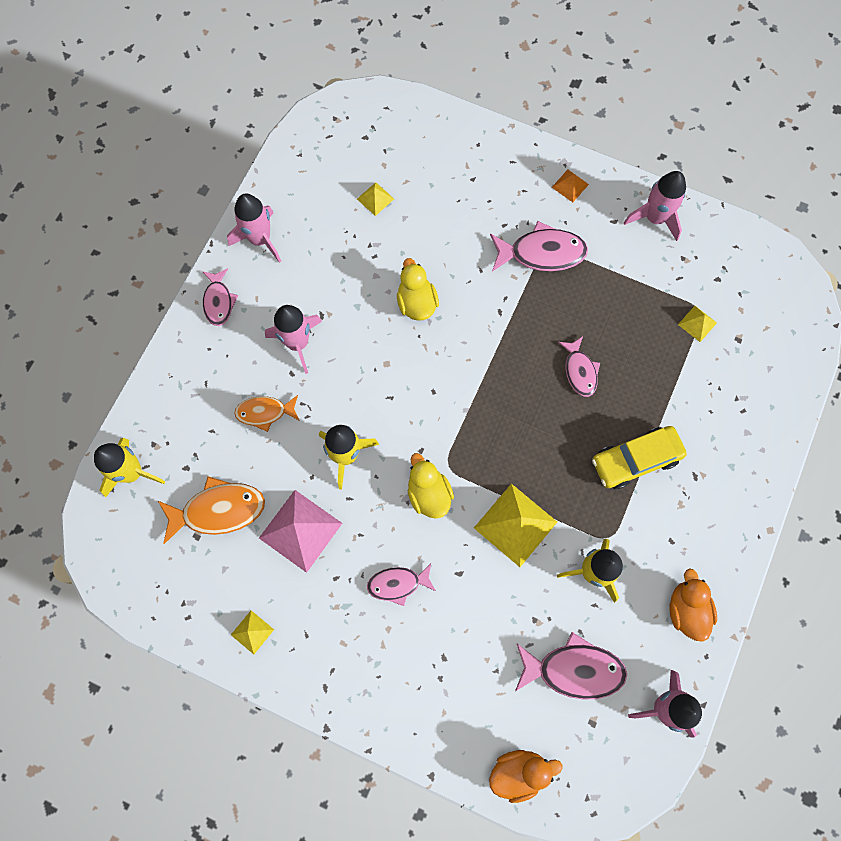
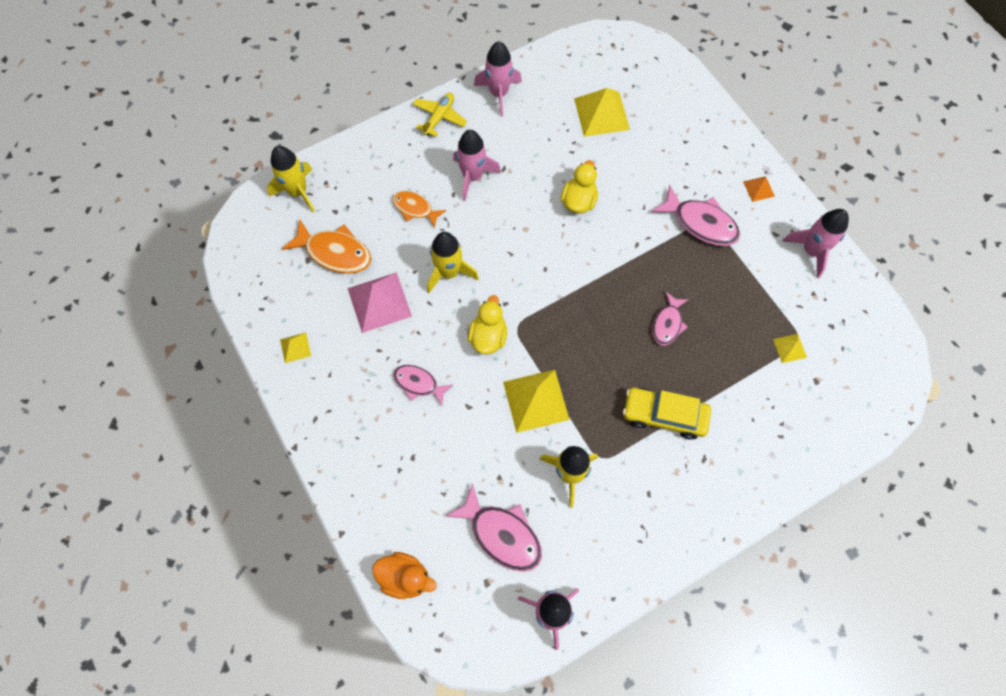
camera: 35 degrees right, 5 degrees down
pink fish [202,268,238,326] -> yellow plane [413,93,467,137]
yellow pyramid [357,182,394,216] -> yellow pyramid [574,88,630,137], size x2.00
orange duck [669,568,717,642] -> none

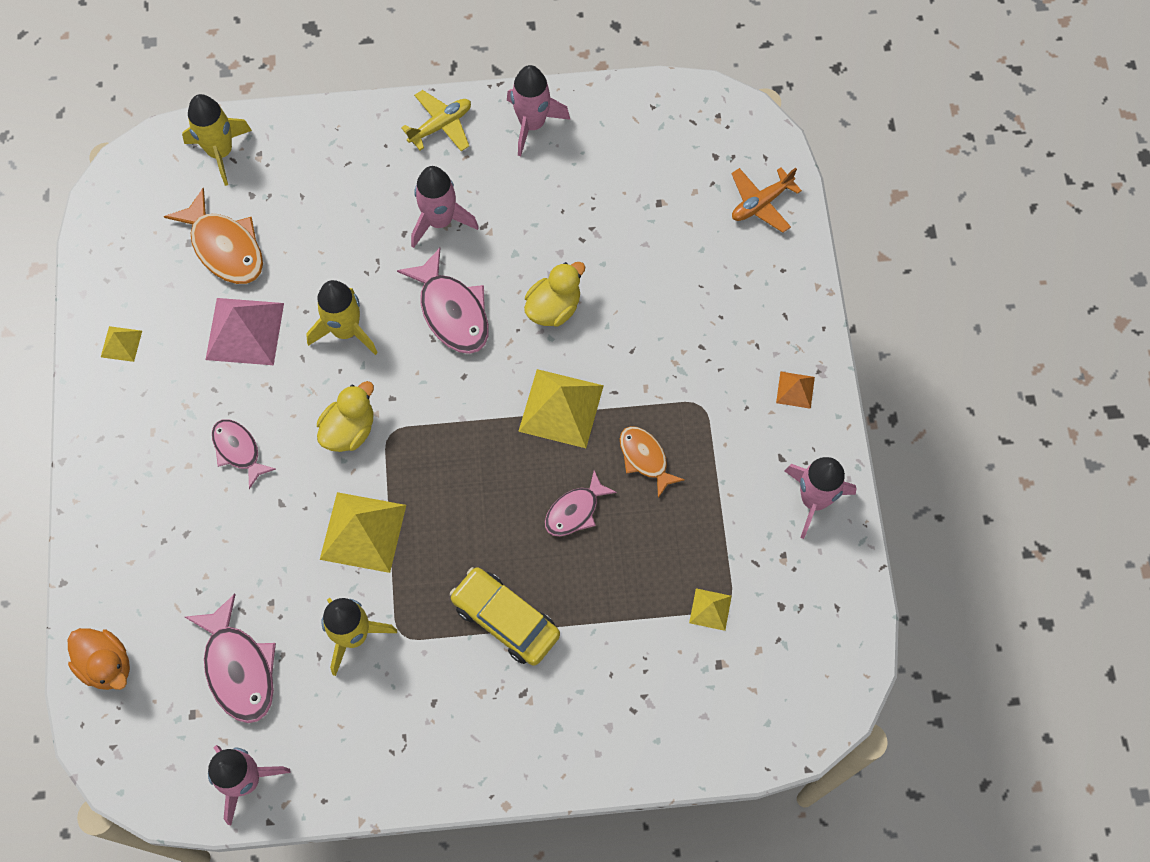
camera: 25 degrees right, 0 degrees up
orange fish [392,191,446,228] -> orange fish moved to [620,426,685,498]
yellow pyramid [574,88,630,137] -> yellow pyramid moved to [518,369,604,448]
pink fish [652,185,740,246] -> pink fish moved to [397,248,489,354]
none -> orange plane [731,168,802,233]

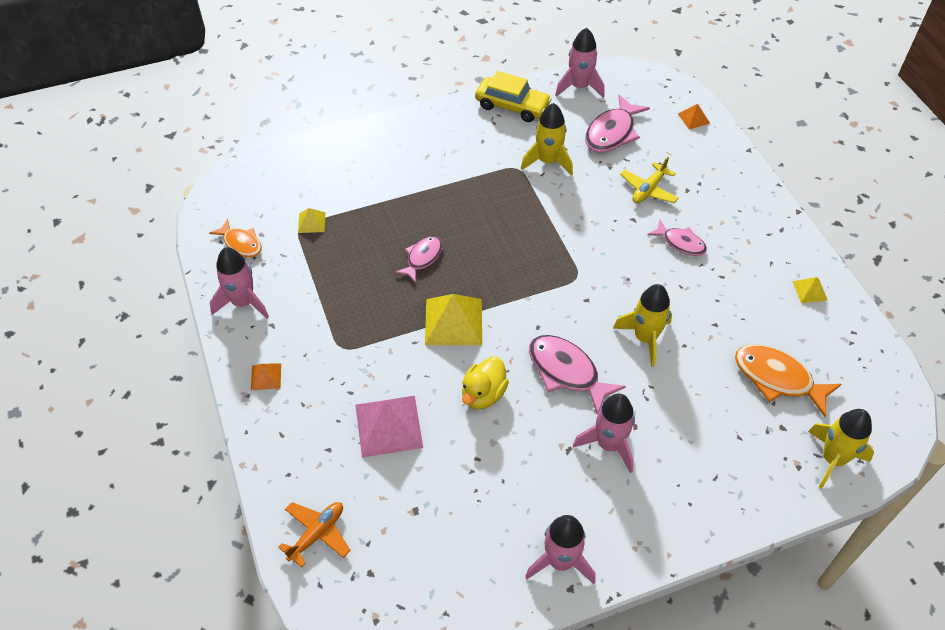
camera: 165 degrees right, 15 degrees down
orange duck [68,628,130,690] -> orange pyramid [678,104,710,129]
pink fish [185,594,276,723] -> pink fish turned 105 degrees counterclockwise [585,95,650,153]
pink pyramid [206,298,284,365] -> pink pyramid moved to [355,396,423,458]
yellow duck [317,381,374,452] -> none
yellow pyramid [320,492,406,573] -> none
yellow plane [401,90,471,151] -> yellow plane moved to [620,157,679,203]
yellow car [450,567,560,665] -> yellow car moved to [475,71,552,122]
orange fish [620,426,685,498] -> orange fish moved to [209,219,262,257]

